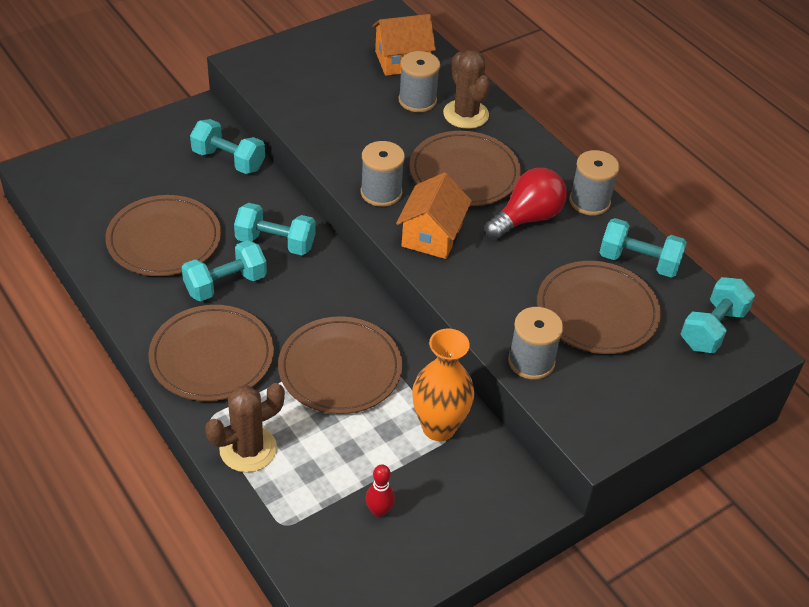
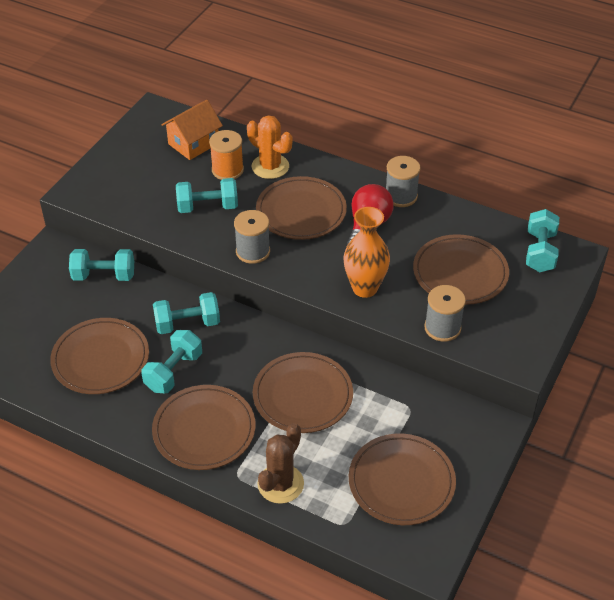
camera: 25 degrees left, 0 degrees up
red bowling pin [366,465,395,517] -> brown plate [349,433,456,525]
orange house [396,172,472,259] -> none
grey spool [398,51,440,112] -> orange spool [209,130,244,180]
orange vase [412,328,474,441] -> orange vase moved to [343,207,390,298]
brown cactus [443,50,491,129] -> orange cactus [247,115,293,179]
turquoise dumbbell [599,218,687,278] -> turquoise dumbbell moved to [176,178,238,213]

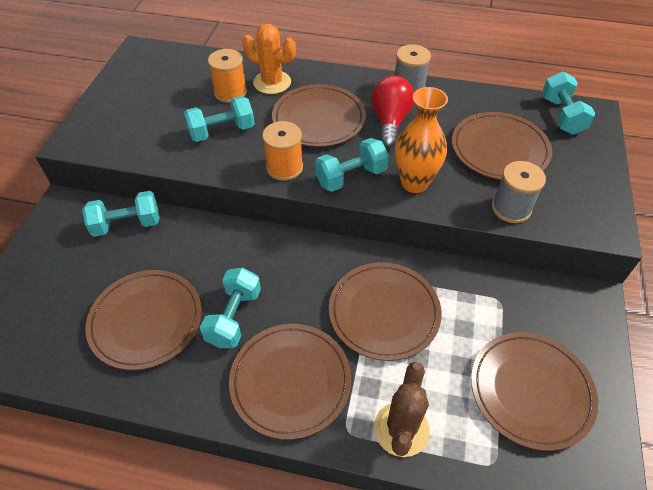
camera: 15 degrees left, 5 degrees up
turquoise dumbbell [153,292,220,334] -> turquoise dumbbell moved to [315,138,389,192]
orange house [161,100,223,160] -> none
grey spool [234,210,270,264] -> orange spool [262,121,303,181]

